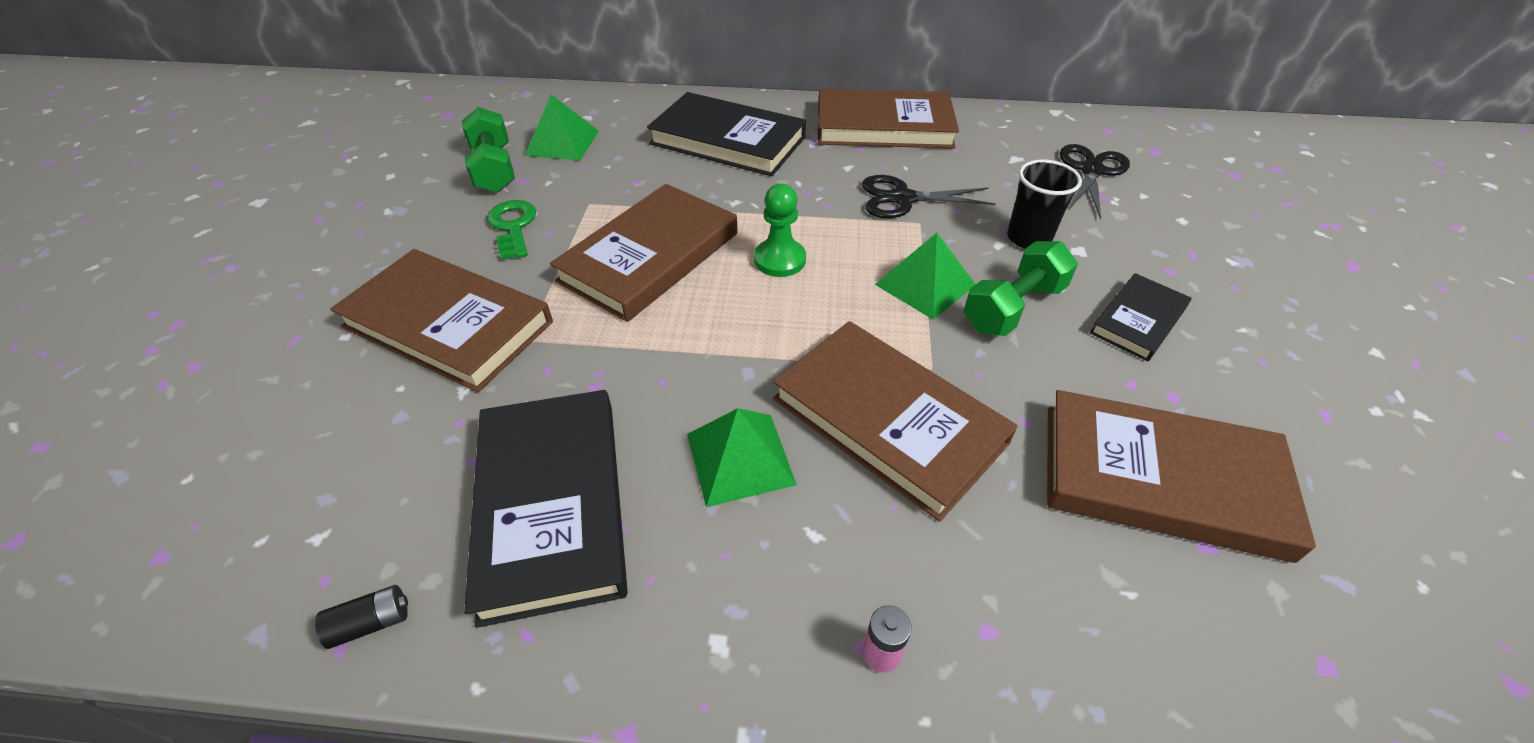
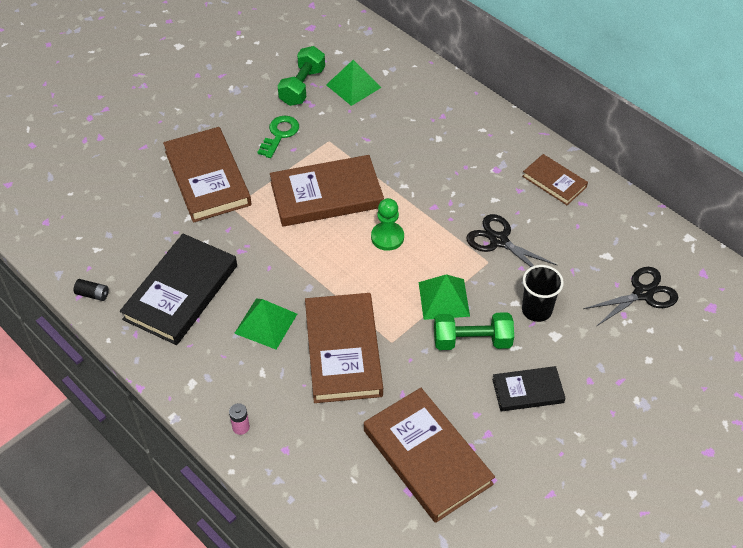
camera: 40 degrees right, 5 degrees up
black book [647,92,806,176] -> none
brown book [818,89,959,148] -> brown book [522,154,588,205], size x0.55

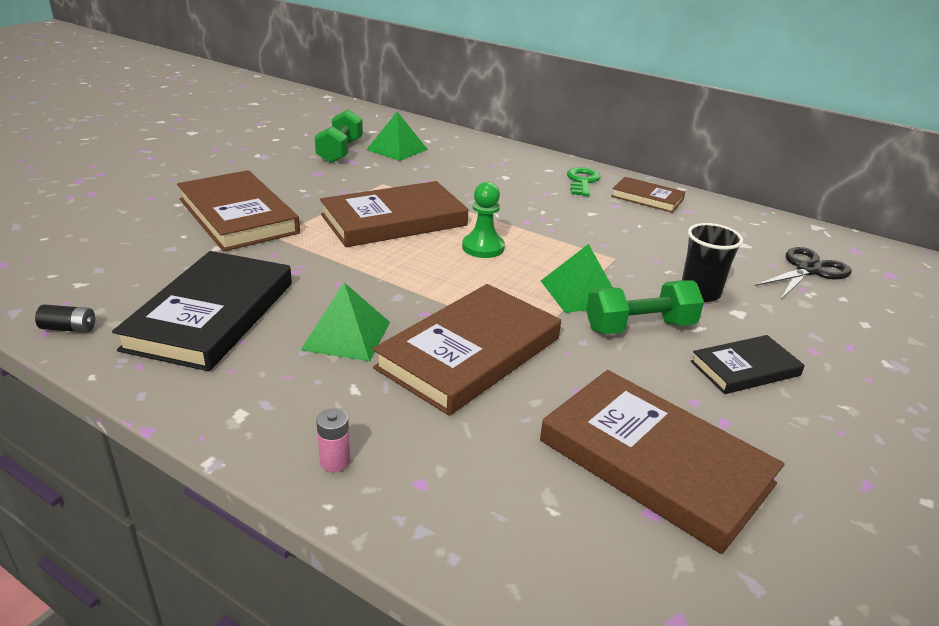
camera: 15 degrees left, 20 degrees down
green key [258,115,299,158] -> green key moved to [567,167,601,196]
brown book [305,293,383,403] -> brown book turned 60 degrees clockwise [373,284,561,416]
black scissors [466,214,557,267] -> none

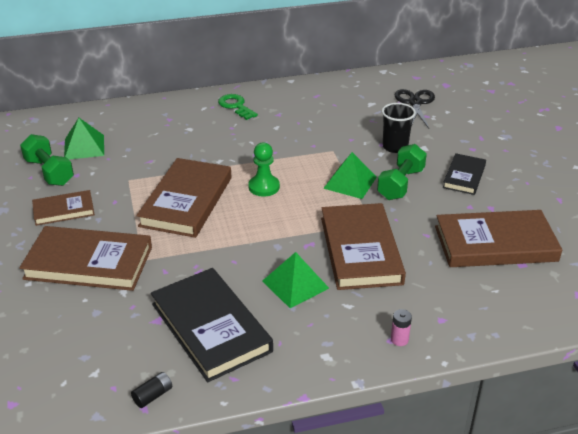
camera: 45 degrees left, 5 degrees up
brown book [611,177,685,213] -> brown book moved to [32,190,95,226]

